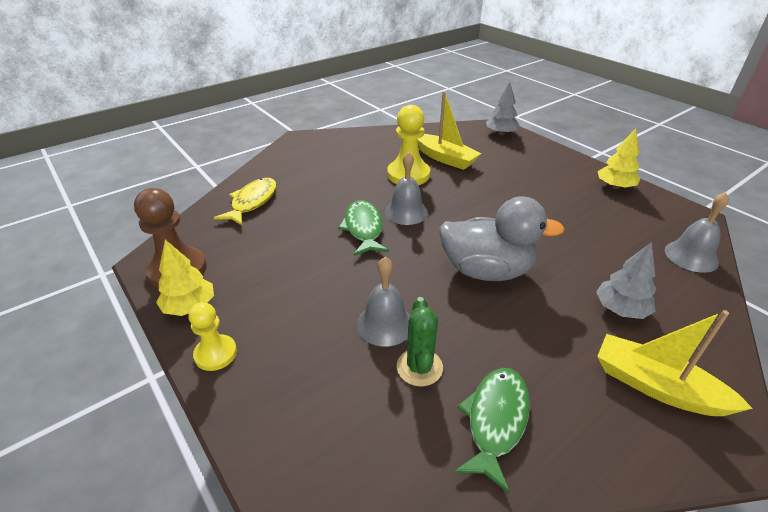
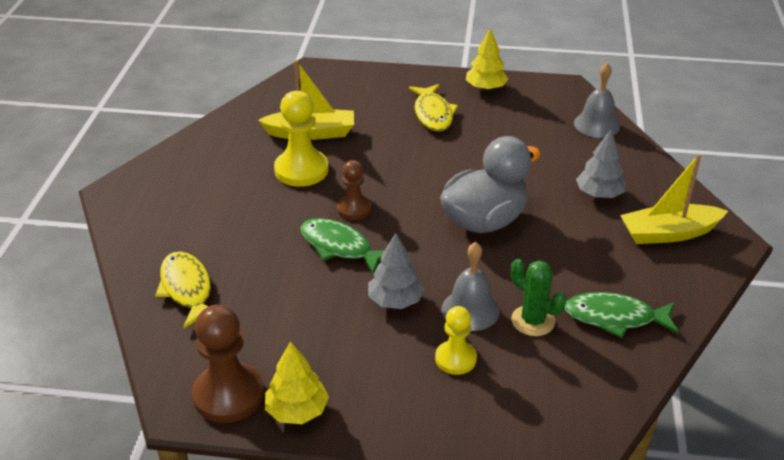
camera: 45 degrees left, 0 degrees up
yellow pawn [188,302,237,371] -> yellow pawn moved to [435,306,477,375]
grey bell [385,151,428,225] -> brown pawn [337,160,371,220]
green fish [454,368,530,493] -> green fish turned 60 degrees counterclockwise [565,292,679,338]
grey tree [486,82,520,135] -> grey tree moved to [368,233,425,309]
none -> yellow fish [409,84,458,131]

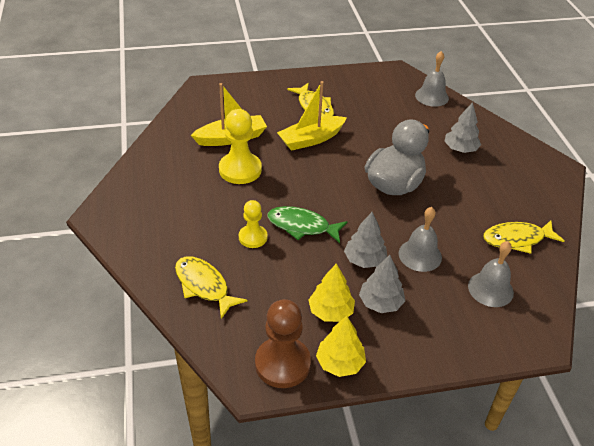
camera: 20 degrees left, 5 degrees up
brown pawn [337,160,371,220] -> none
yellow pawn [435,306,477,375] -> yellow pawn moved to [239,200,267,248]
yellow tree [466,28,509,91] -> yellow tree moved to [308,263,355,322]
green cactus [511,259,566,336] -> none
green fish [565,292,679,338] -> yellow fish [483,220,565,254]
yellow boat [620,154,728,244] -> yellow boat moved to [277,81,347,151]
none -> grey tree [359,255,405,313]
none -> grey bell [468,241,514,307]

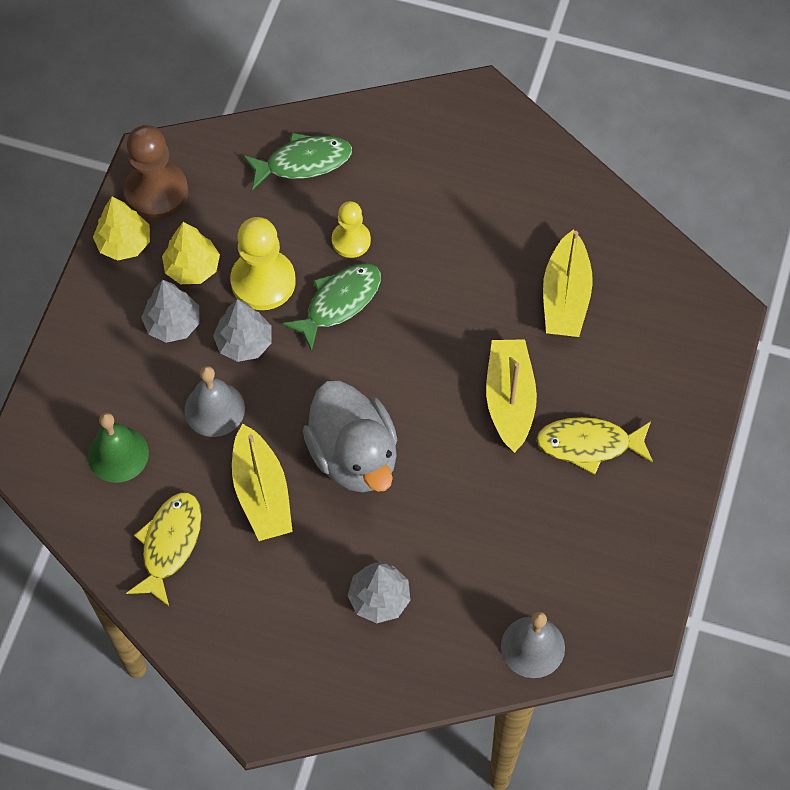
camera: 120 degrees right, 20 degrees up
yellow fish [175,256,247,319] -> green fish [243,133,352,190]
yellow pawn [219,109,262,184] -> yellow pawn moved to [230,217,296,310]
grey bell [468,241,514,307] -> green bell [88,412,149,483]
none -> yellow boat [232,424,293,541]

